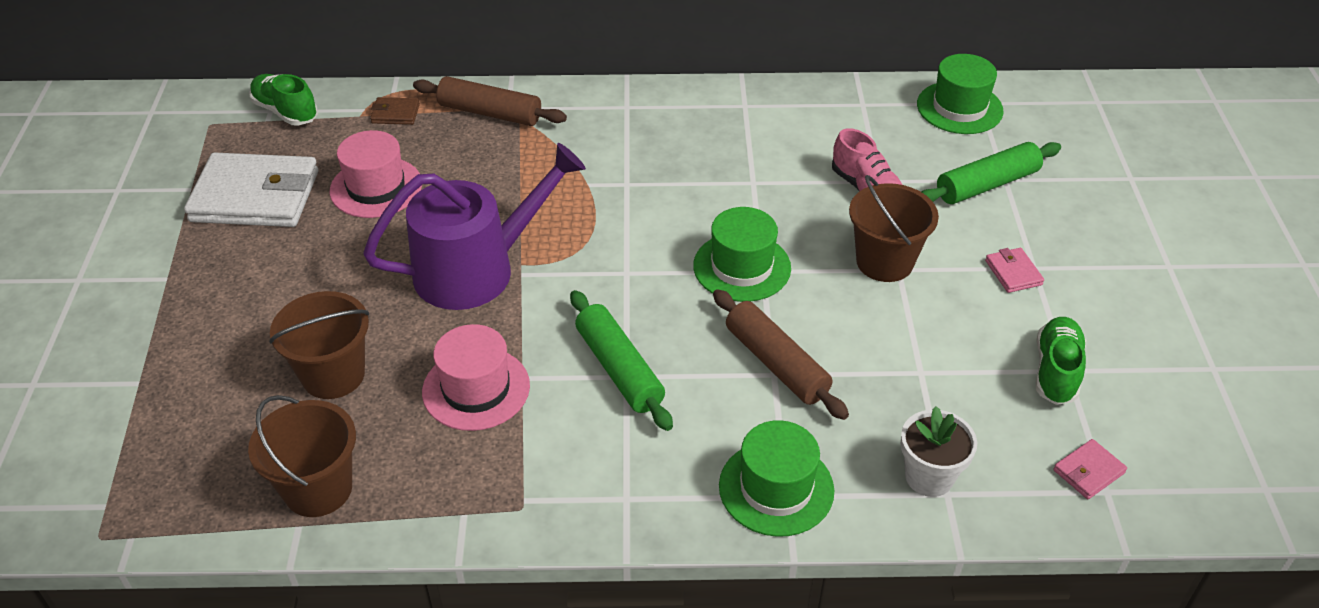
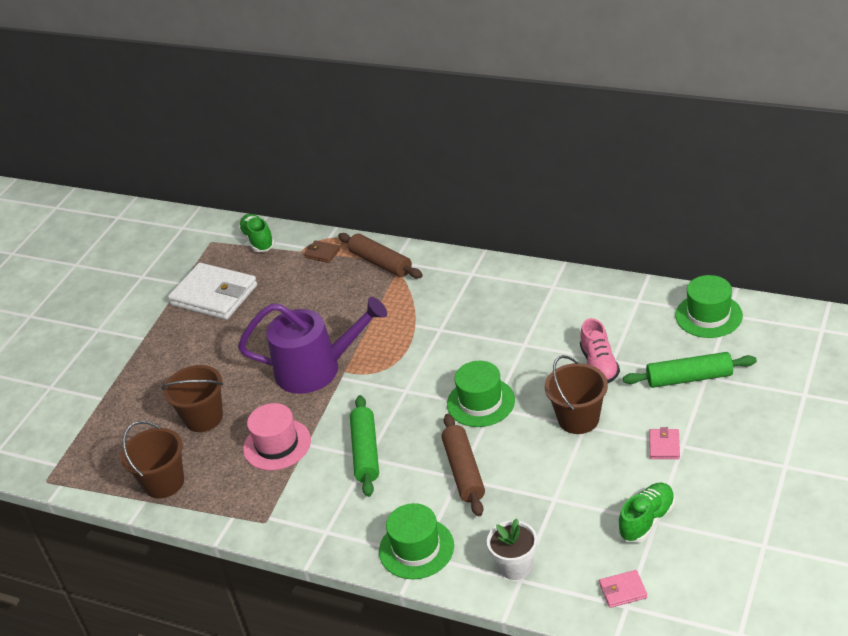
camera: 30 degrees right, 5 degrees down
pink hat [330,130,422,218] -> none

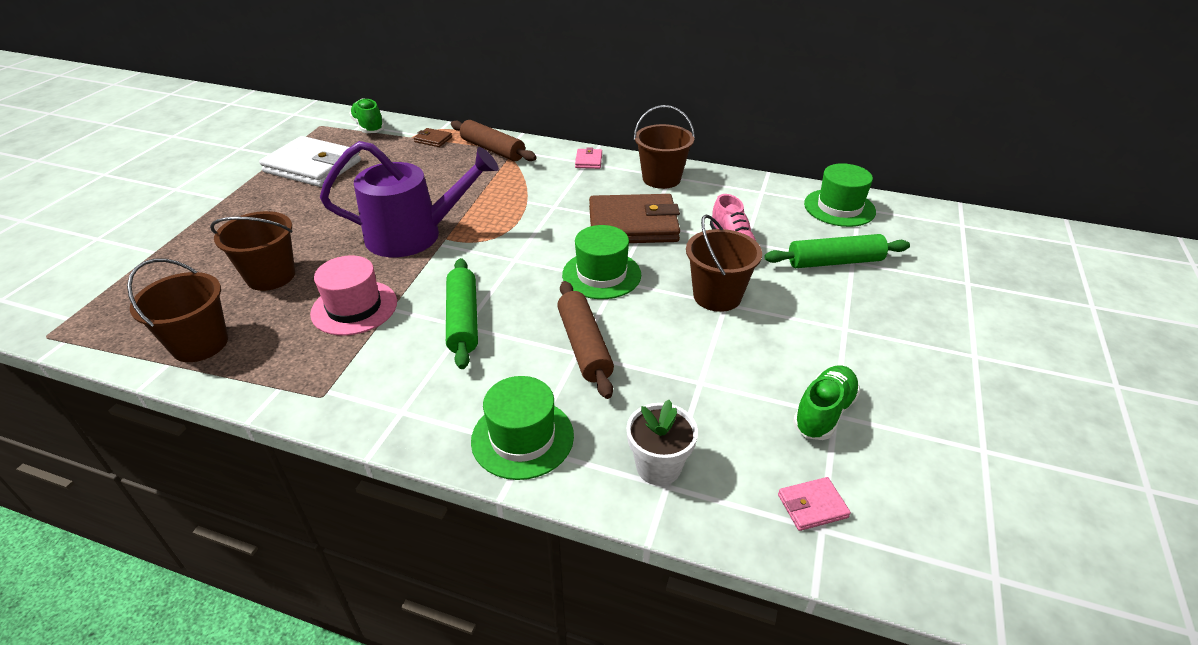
camera: 10 degrees left, 0 degrees up
pink wallet [649,427,680,459] -> pink wallet moved to [575,147,602,169]
none -> brown wallet [589,194,680,243]
none -> brown bucket [634,105,695,189]

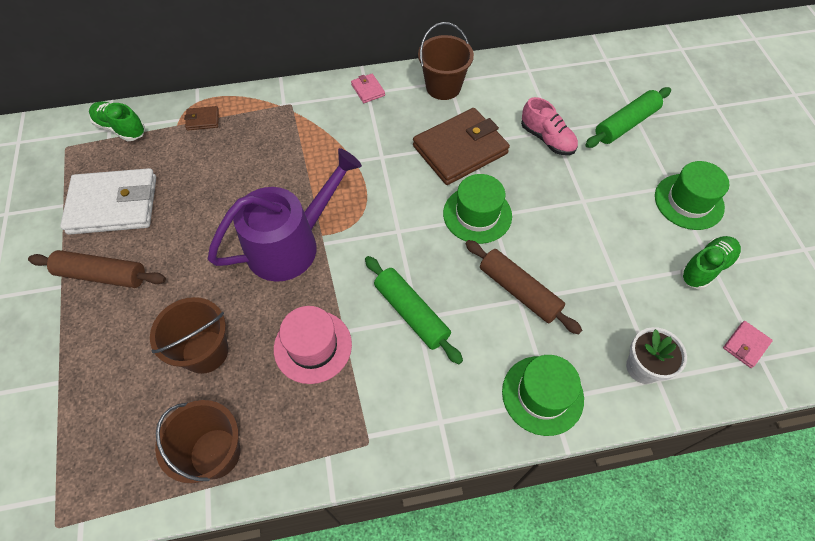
camera: 30 degrees left, 20 degrees up
brown rolling pin [451,120,537,161] -> brown rolling pin moved to [28,250,166,288]
brown bucket [686,215,762,312] -> none
green shoe [793,365,860,440] -> green shoe turned 45 degrees clockwise [680,236,741,289]
green hat [804,163,876,227] -> green hat moved to [655,161,729,230]

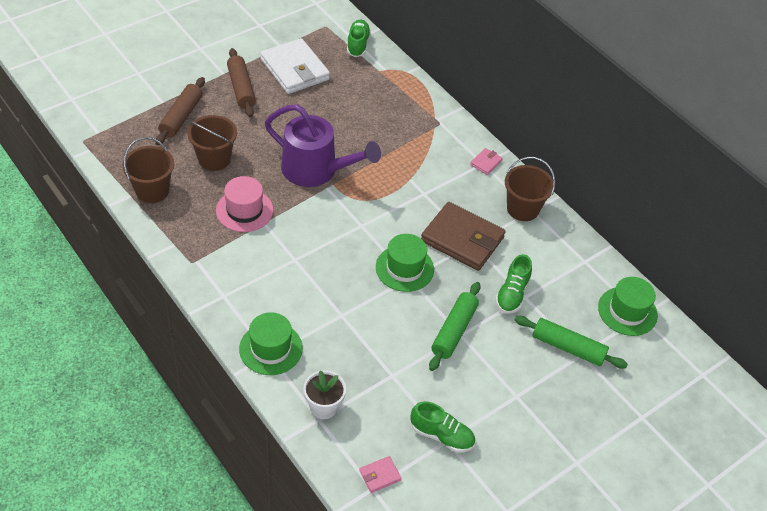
camera: 60 degrees right, 10 degrees down
brown wallet [184,106,219,130] -> none
green rolling pin [365,256,463,364] -> green rolling pin moved to [429,282,480,371]
brown rolling pin [465,240,582,334] -> brown rolling pin moved to [155,77,205,146]
pink shoe [521,97,578,155] -> green shoe [495,254,532,314]
green hat [655,161,729,230] -> green hat moved to [598,277,658,336]
pink wallet [723,321,773,368] -> pink wallet turned 45 degrees counterclockwise [359,456,401,493]

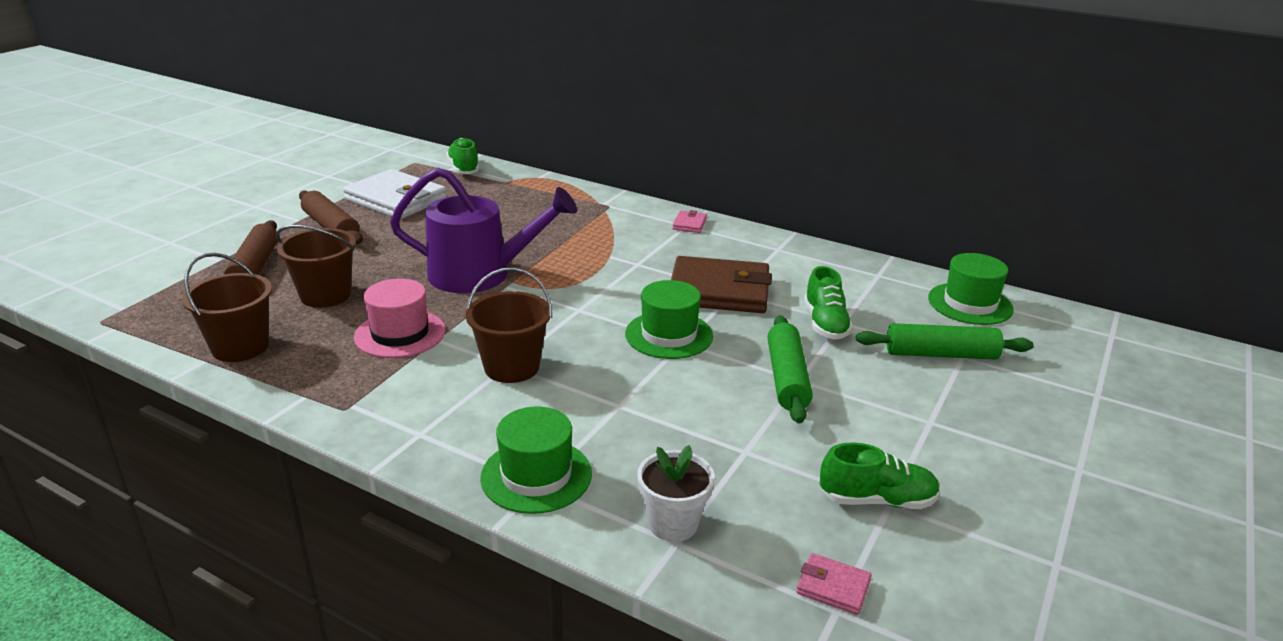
camera: 20 degrees left, 20 degrees down
pink wallet [359,456,401,493] -> pink wallet turned 75 degrees clockwise [796,553,872,615]
brown bucket [505,157,555,221] -> brown bucket moved to [466,267,552,383]

